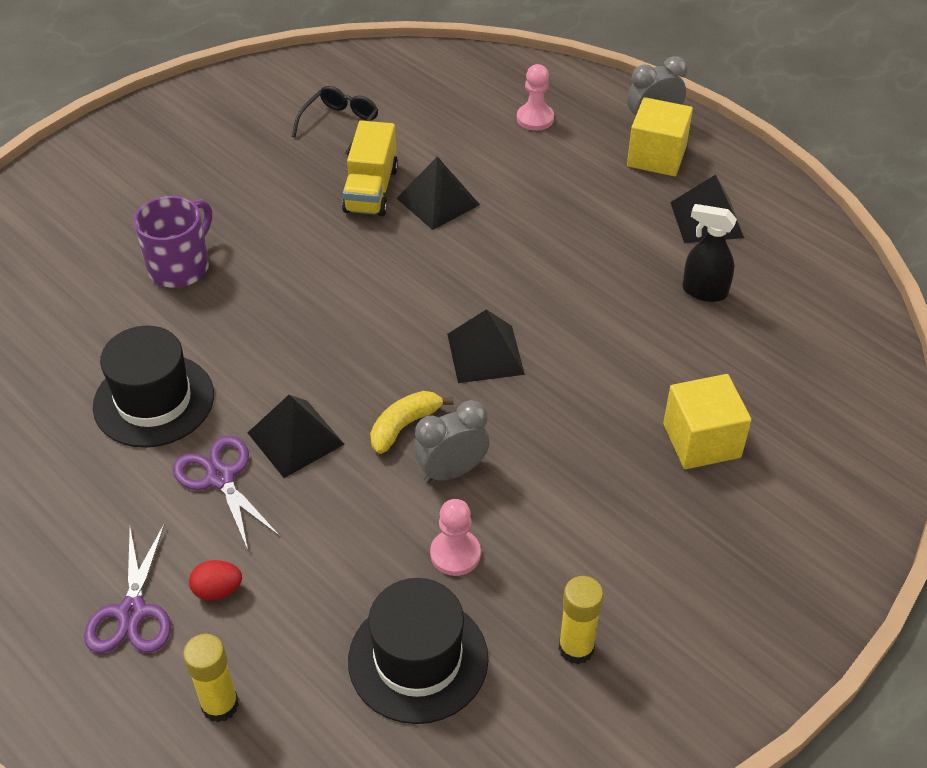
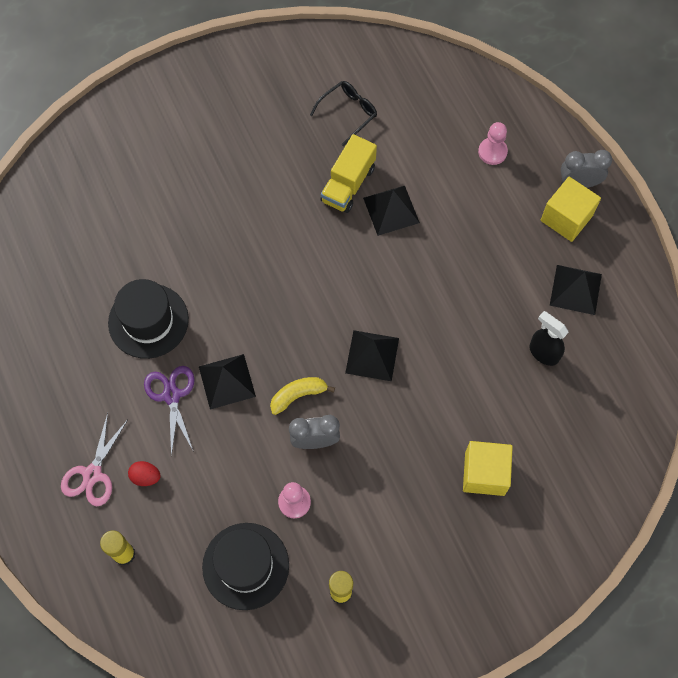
camera: 20 degrees right, 20 degrees up
purple scissors [84,523,171,653] -> pink scissors [61,413,128,506]
purple mug [134,196,212,288] -> none

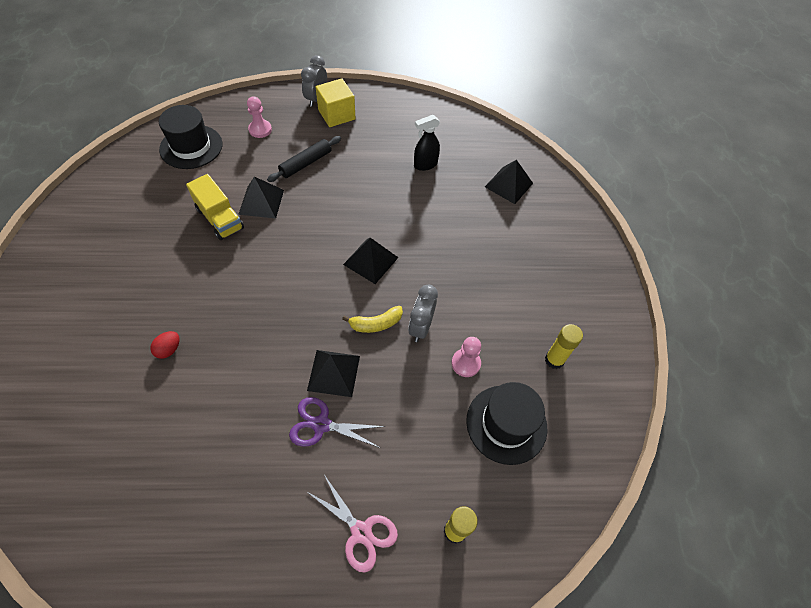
camera: 70 degrees left, 10 degrees down
black hat [108,279,189,359] -> black hat moved to [159,105,223,169]
red egg [128,461,161,486] -> red egg moved to [150,331,179,359]
yellow banana [270,377,335,415] -> yellow banana turned 105 degrees counterclockwise [342,306,403,333]
black glasses [310,81,377,146] -> none
yellow cube [463,441,513,496] -> none
black pyramid [550,265,602,315] -> black pyramid moved to [485,160,533,204]
none -> black rolling pin [267,136,341,182]

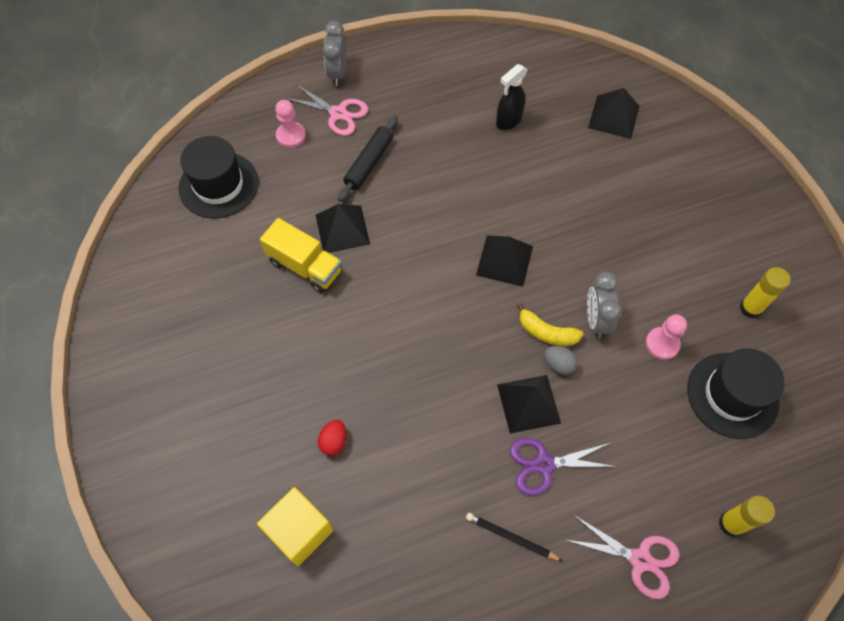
camera: 15 degrees left, 5 degrees up
yellow cube [316,78,356,127] -> yellow cube moved to [257,487,333,566]
yellow banana [342,306,403,333] -> yellow banana turned 60 degrees clockwise [517,303,584,346]
none -> pink scissors [284,84,368,136]
none -> black pencil [466,513,562,561]
none -> grey egg [544,346,578,375]

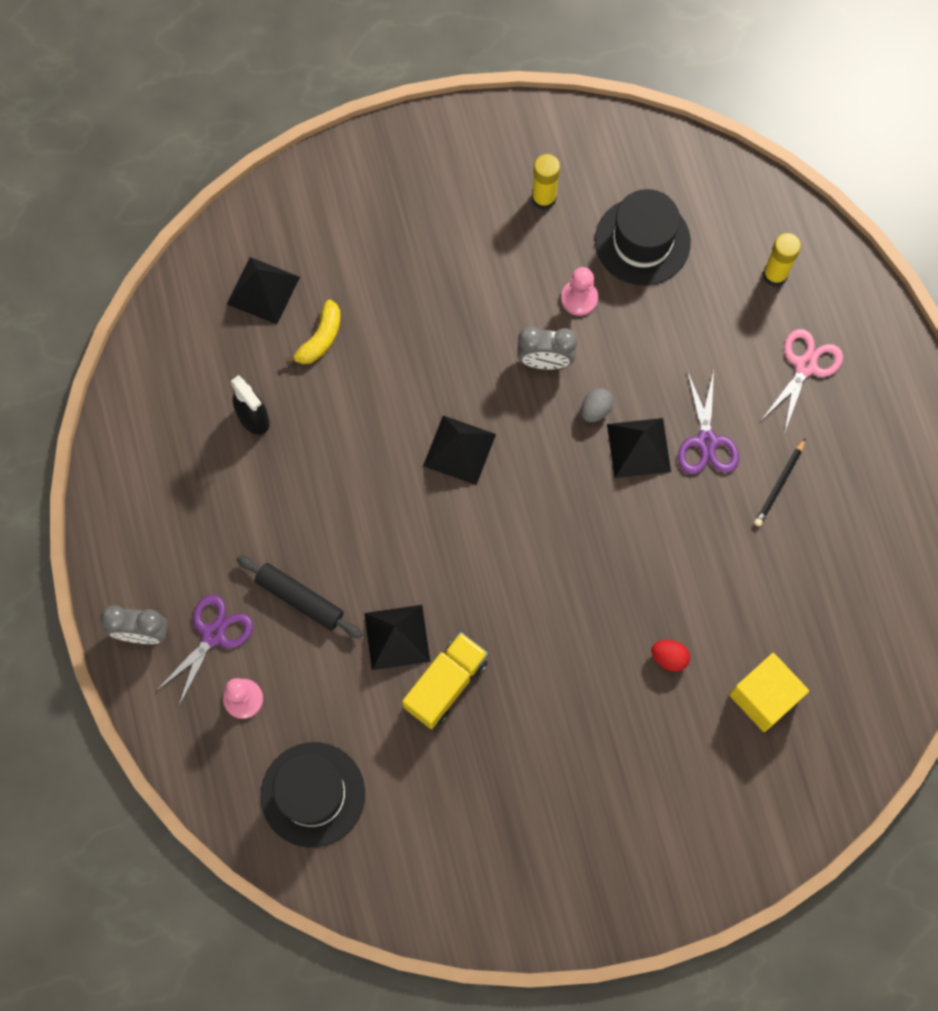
camera: 85 degrees left, 10 degrees up
pink scissors [284,84,368,136] -> purple scissors [156,595,253,707]
yellow banana [517,303,584,346] -> yellow banana moved to [285,300,341,364]

